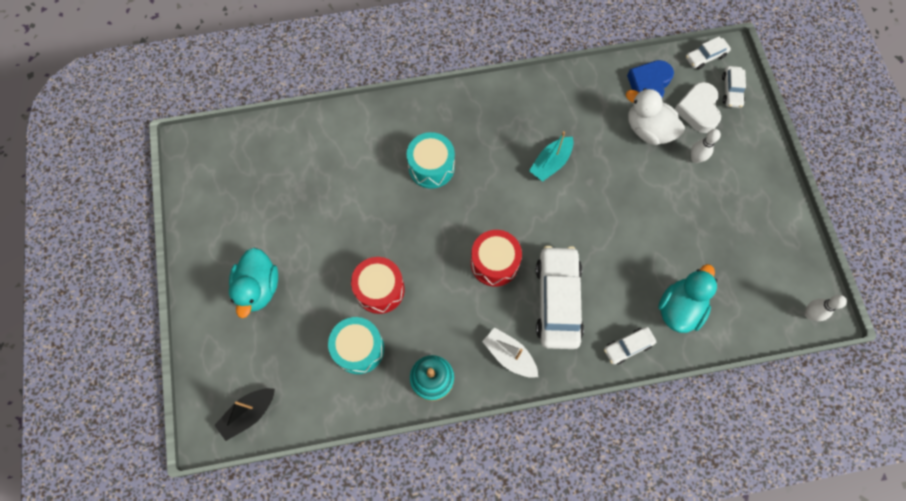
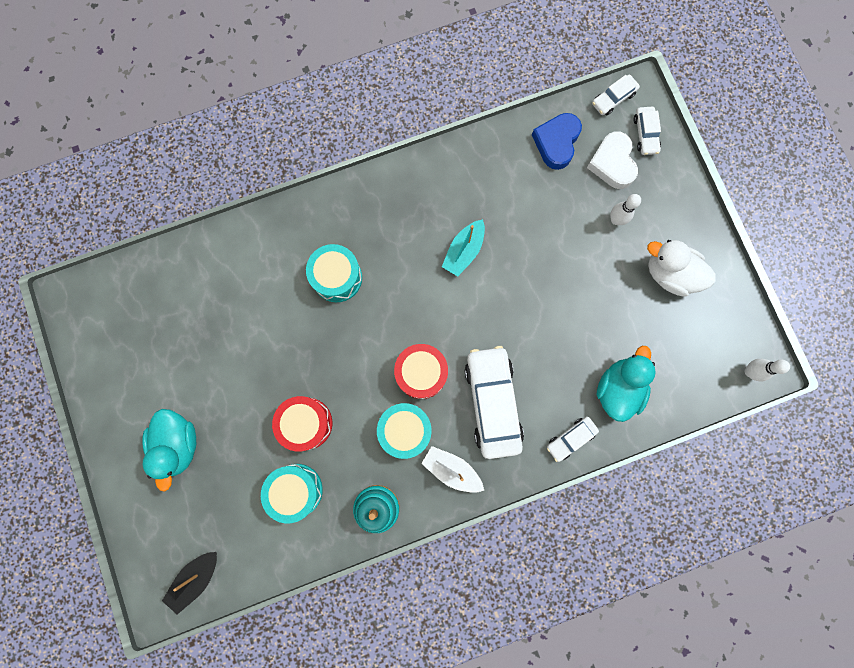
camera: 10 degrees left, 10 degrees up
white duck [626,88,685,145] -> white duck moved to [647,240,716,296]
none -> turquoise drum [377,403,432,459]

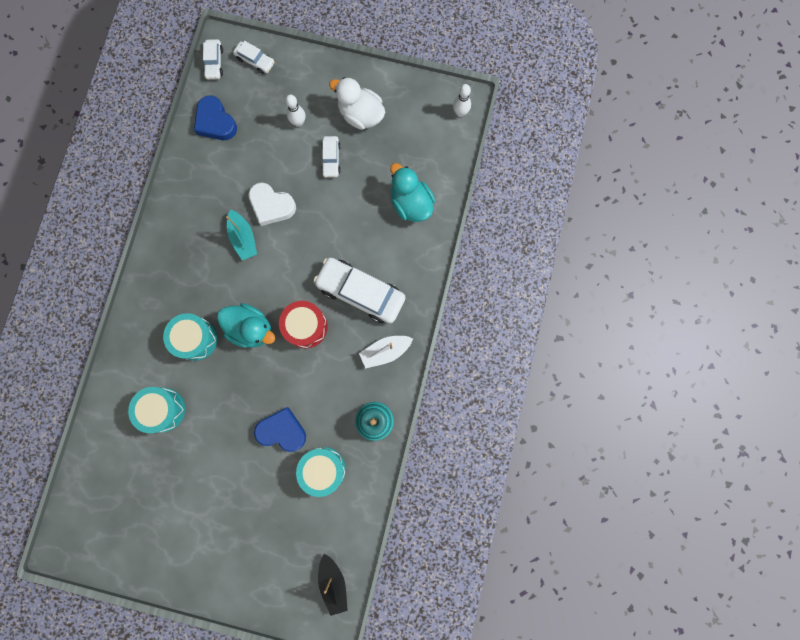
camera: 55 degrees left, 0 degrees up
turquoise duck [142,409,196,492] -> turquoise duck moved to [217,303,275,348]
red drum [272,396,332,452] -> blue heart [254,407,306,452]
turquoise drum [377,403,432,459] -> turquoise drum moved to [128,387,185,433]
white car [547,417,599,462] -> white car moved to [321,136,341,177]
white heart [587,131,638,189] -> white heart moved to [248,182,296,226]
white duck [647,240,716,296] -> white duck turned 60 degrees clockwise [329,77,385,130]

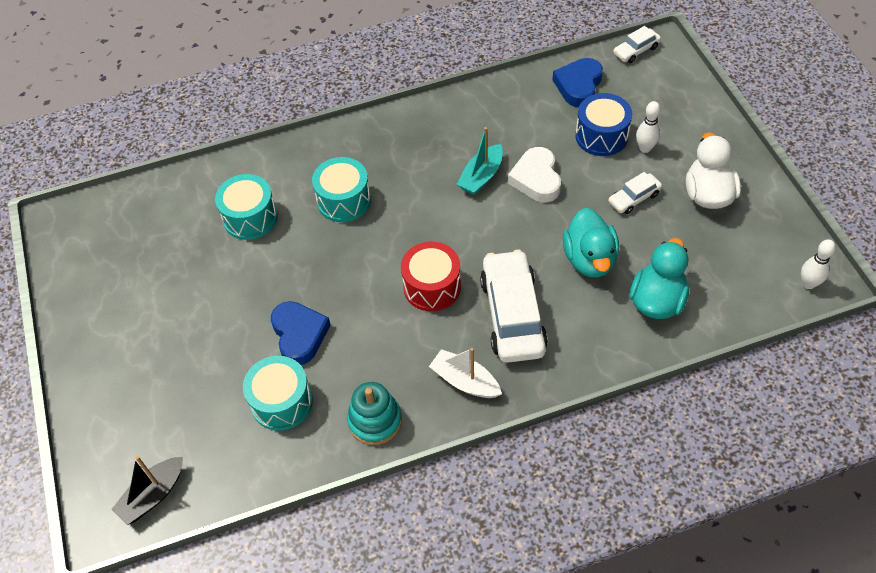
camera: 60 degrees right, 25 degrees down
turquoise duck [217,303,275,348] -> turquoise duck moved to [563,208,619,278]
white car [233,41,275,74] -> none
none -> blue drum [575,93,632,156]

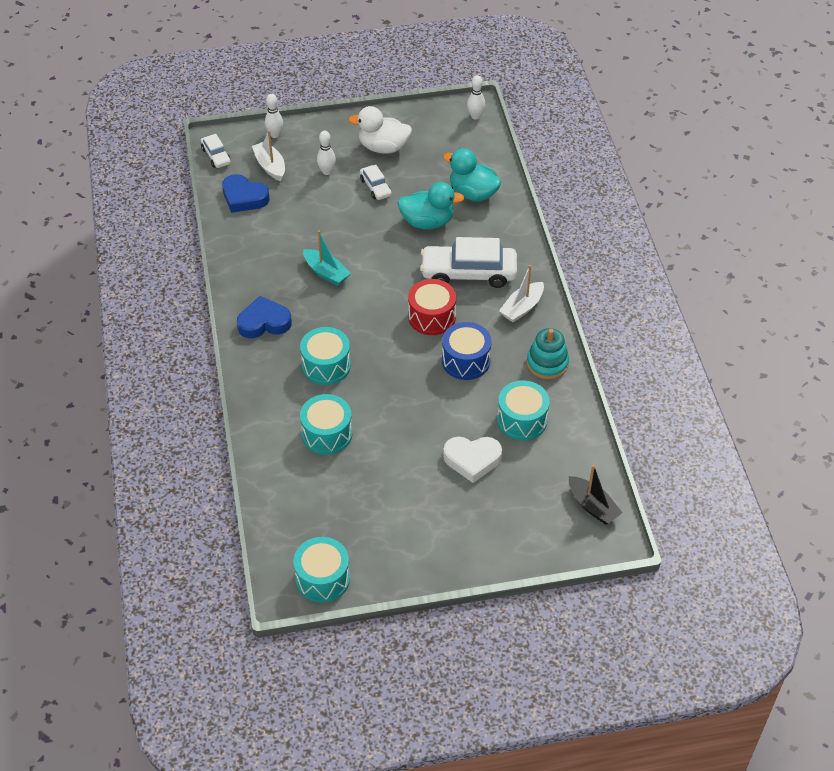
camera: 85 degrees left, 5 degrees down
blue heart [271,301,330,365] -> blue heart moved to [237,296,292,338]
white heart [508,147,561,202] -> white heart moved to [443,437,502,483]
blue drum [575,93,632,156] -> blue drum moved to [442,322,492,380]
none -> white boat [252,130,285,181]
none -> white bowling pin [265,94,283,138]
none -> turquoise drum [293,537,350,603]

